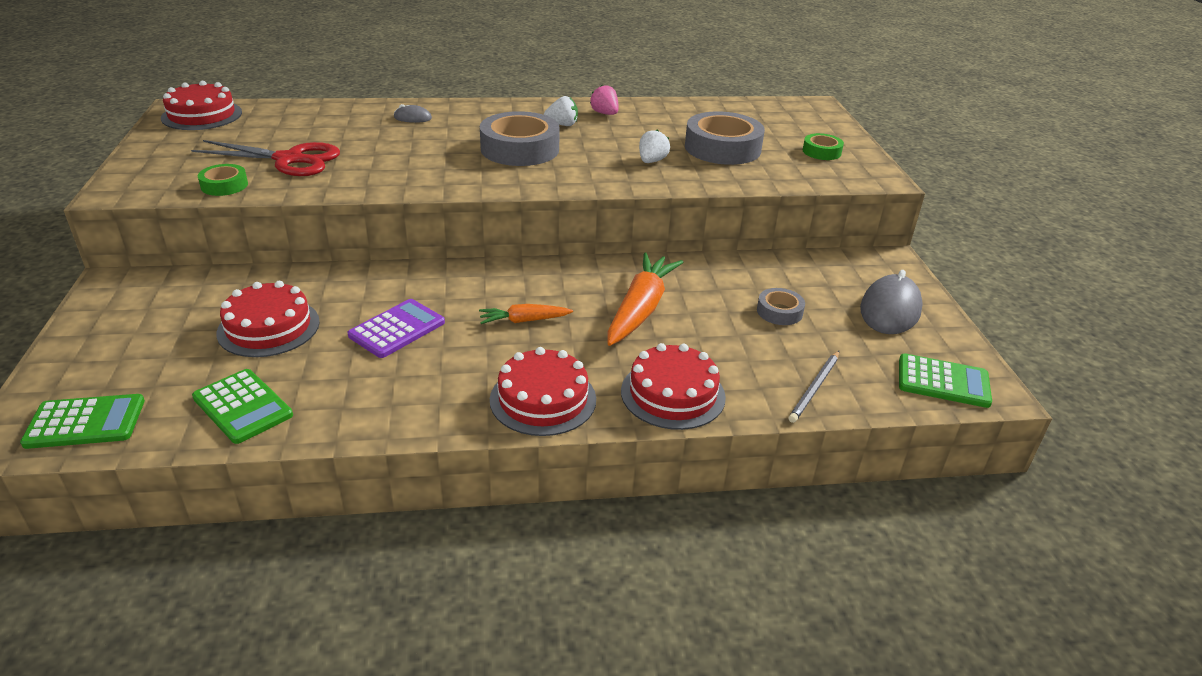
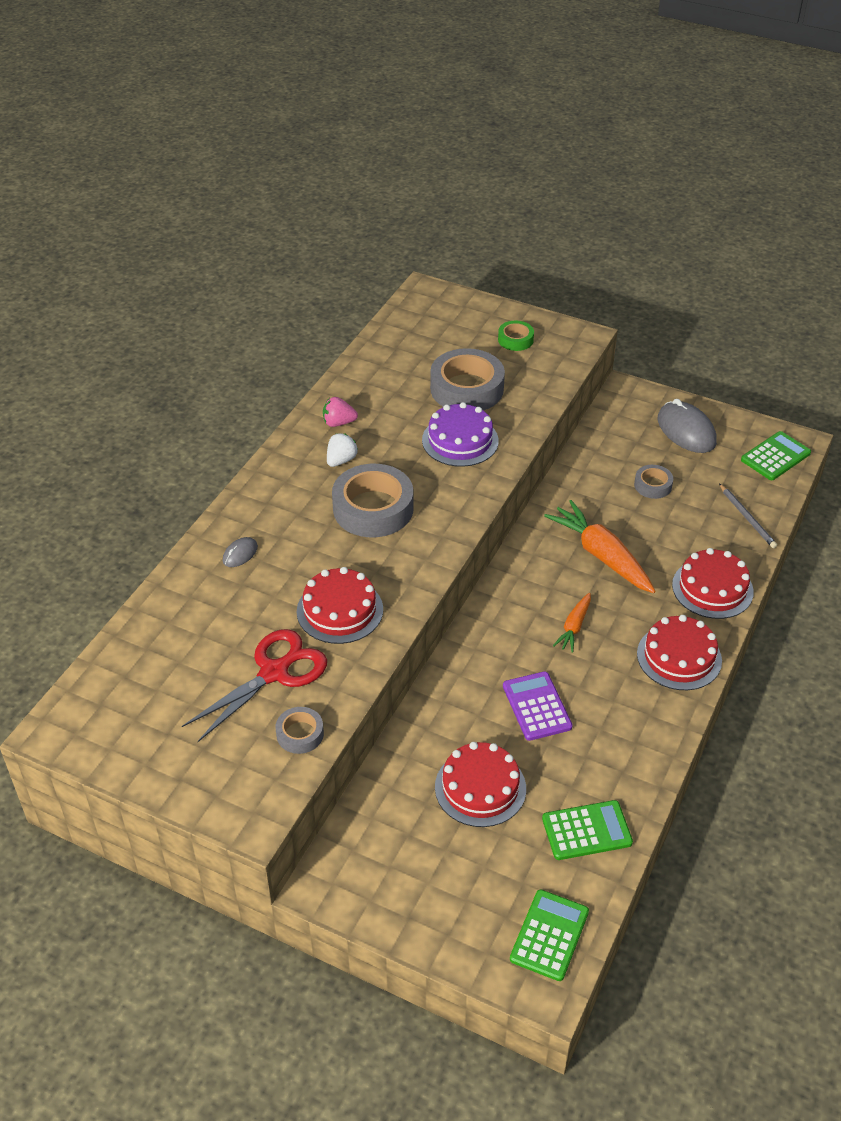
camera: 55 degrees left, 10 degrees up
red cake [161,81,242,130] -> red cake moved to [297,567,383,644]
green tape [198,164,248,196] -> grey tape [275,707,324,754]
white strawberry [639,130,670,163] -> purple cake [422,402,499,467]

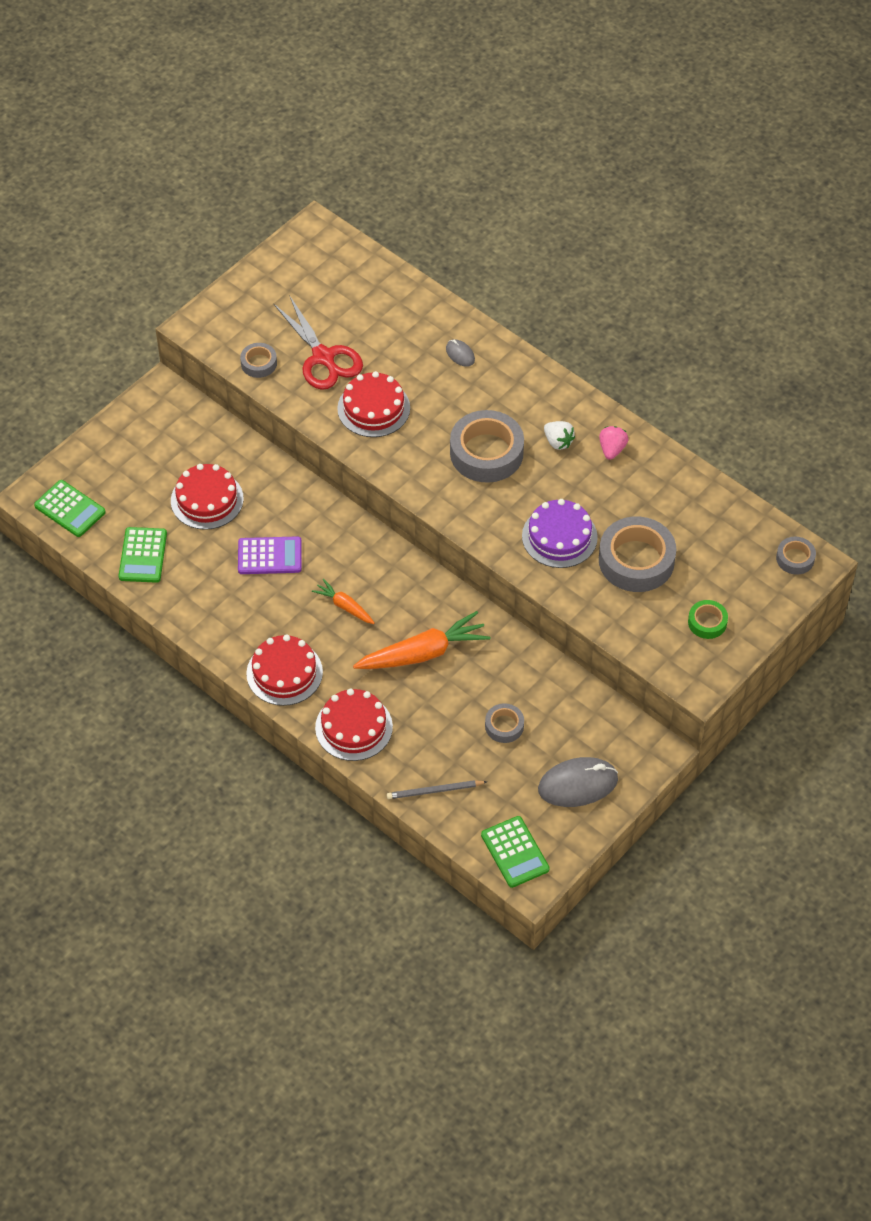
camera: 105 degrees right, 10 degrees up
none -> grey tape [776,537,816,575]

